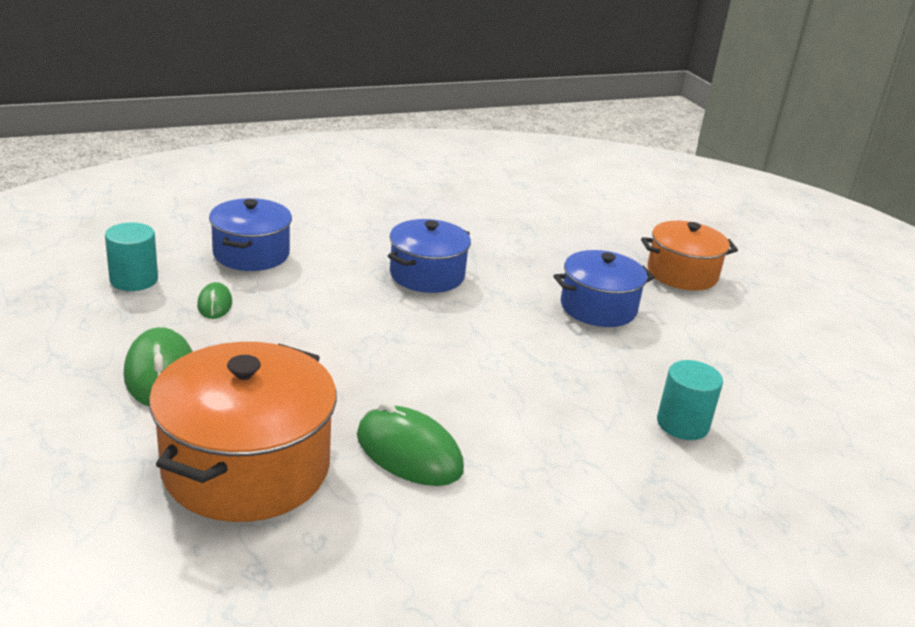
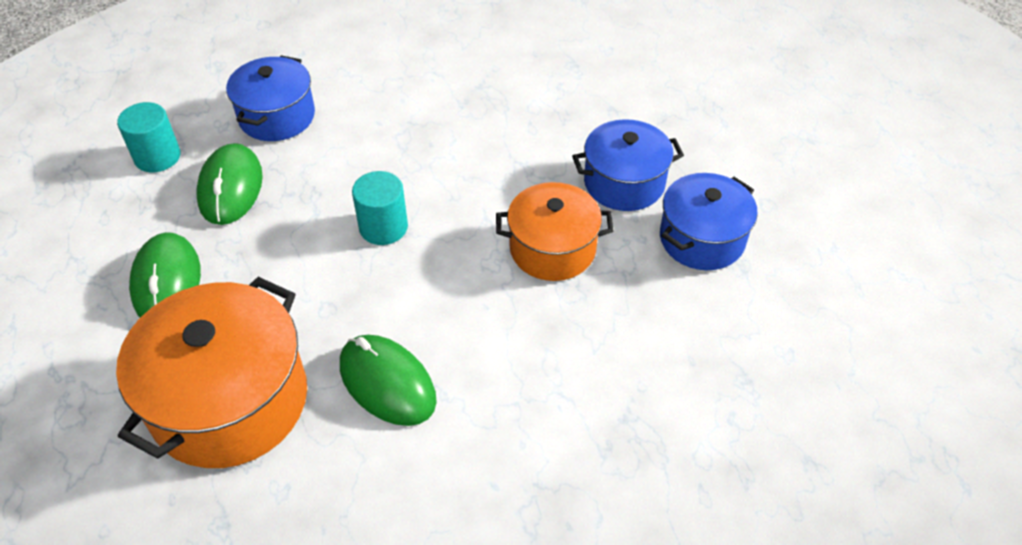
camera: 10 degrees right, 20 degrees up
green mouse [197,282,232,319] -> green mouse [196,143,263,225], size x1.84
blue pot [388,219,471,293] -> blue pot moved to [660,173,758,270]
orange pot [641,221,738,291] -> orange pot moved to [496,182,613,281]
turquoise cylinder [657,360,723,440] -> turquoise cylinder moved to [352,171,408,245]

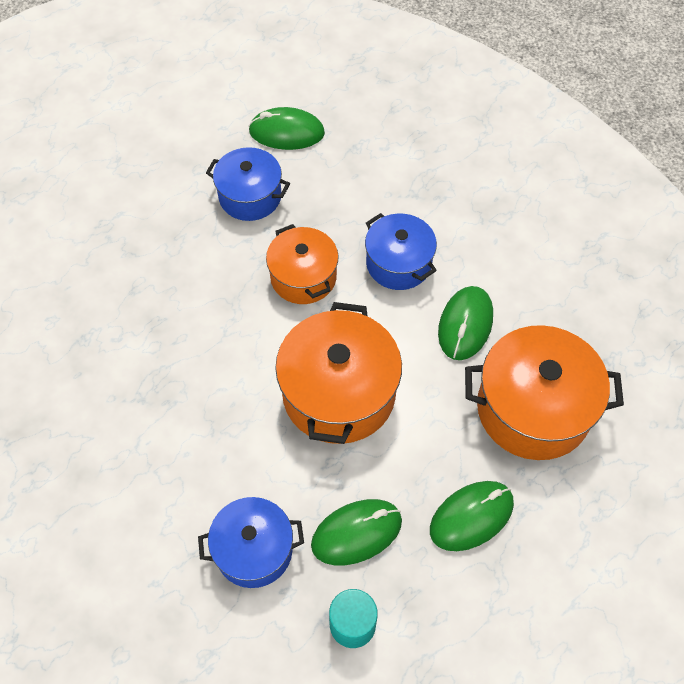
camera: 115 degrees left, 10 degrees up
turquoise cylinder [352,171,408,245] -> orange pot [275,302,402,444]
blue pot [572,119,684,211] -> blue pot moved to [365,213,437,290]
none -> green mouse [248,107,325,150]

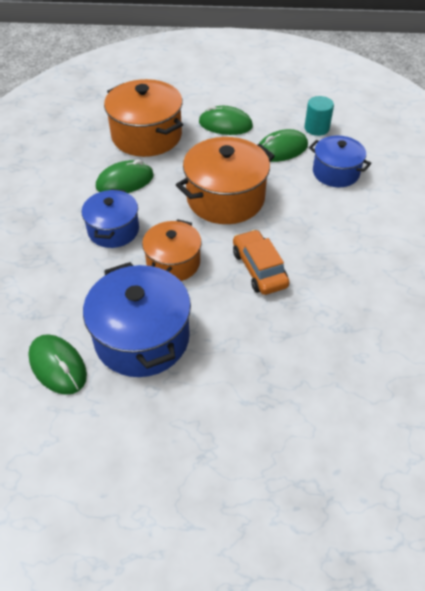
camera: 135 degrees left, 10 degrees down
blue pot [206,147,290,221] -> blue pot [83,262,191,377], size x1.59
green mouse [311,499,402,565] -> green mouse turned 45 degrees counterclockwise [259,129,308,162]
none -> orange car [233,229,290,295]

